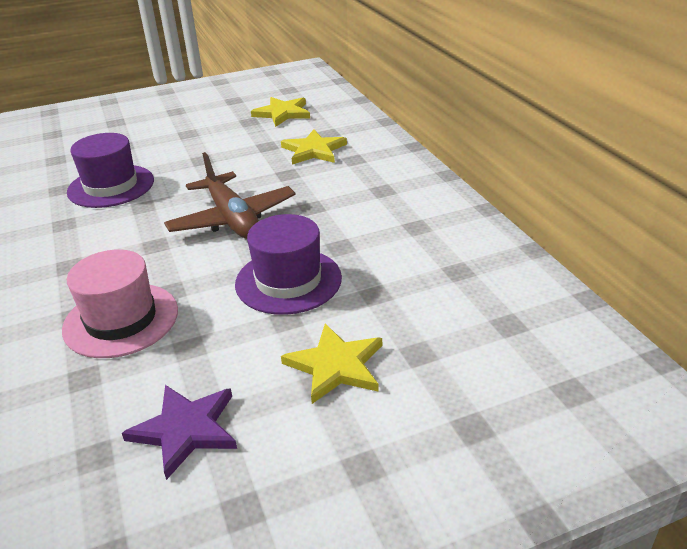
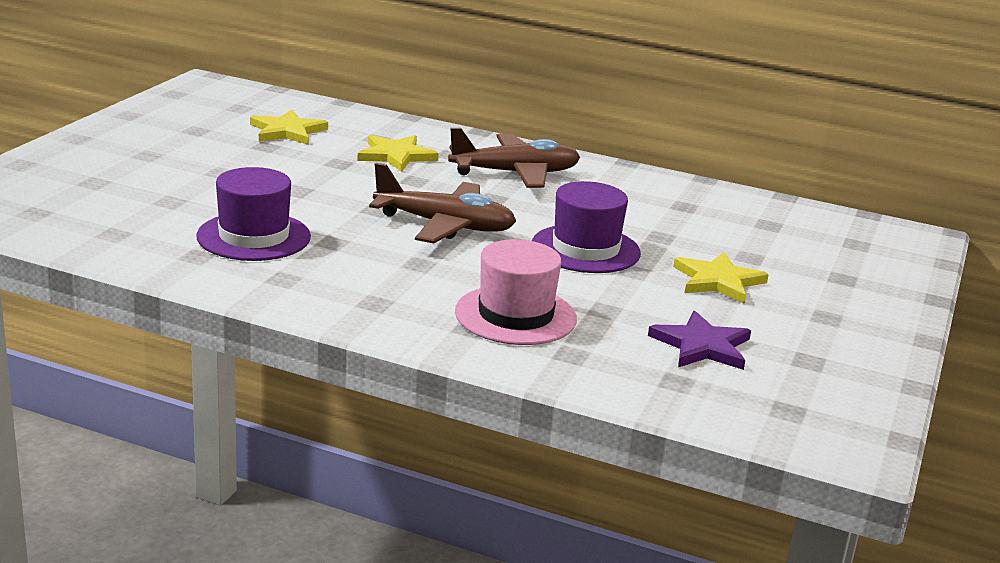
camera: 50 degrees left, 10 degrees down
none -> brown plane [448,128,580,188]

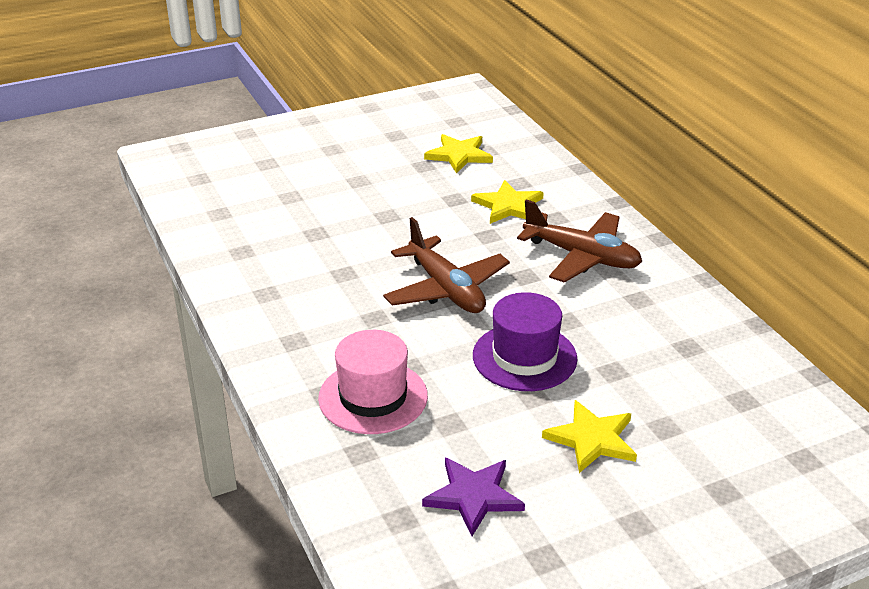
camera: 45 degrees right, 10 degrees up
purple hat [196,167,311,261] -> none

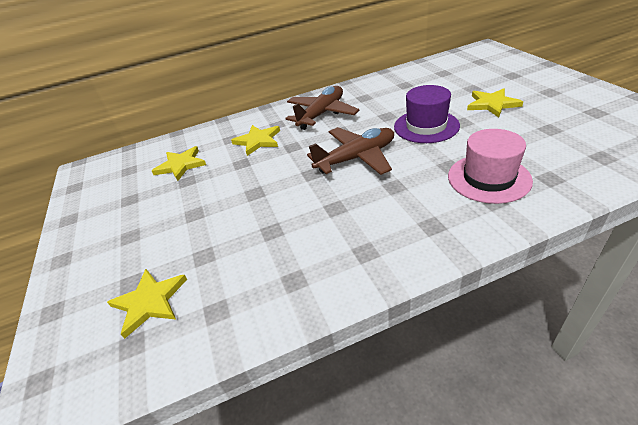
camera: 80 degrees left, 5 degrees up
purple star [422,458,525,536] -> none
none -> yellow star [107,269,187,339]

